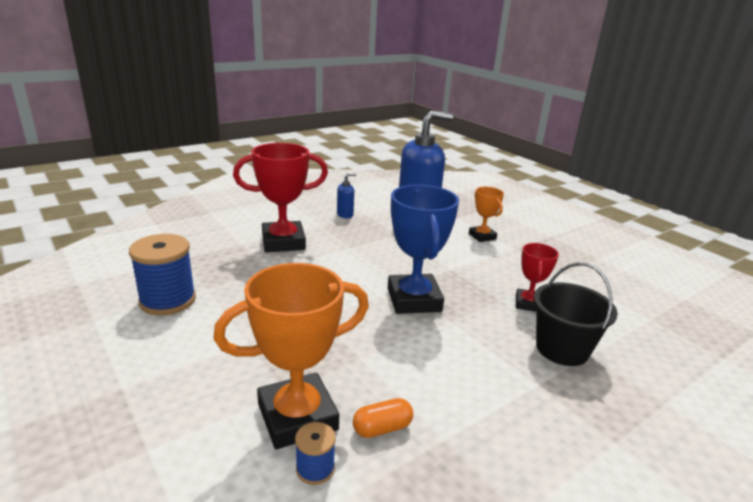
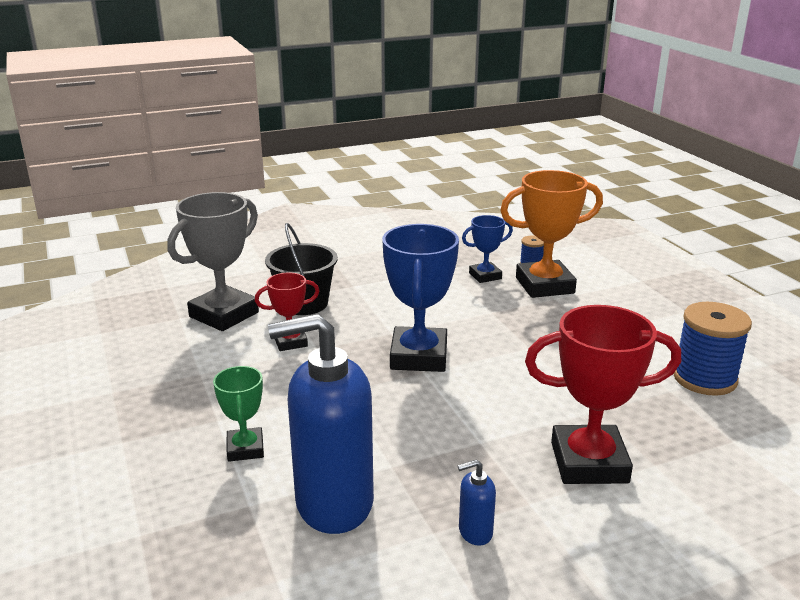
camera: 165 degrees left, 0 degrees up
orange capsule [353,398,413,438] -> blue trophy [462,215,513,283]
orange trophy [469,187,504,242] -> green trophy [213,366,264,462]
red trophy [516,243,559,312] -> red trophy turned 45 degrees clockwise [255,272,320,351]
none -> grey trophy [167,192,259,331]

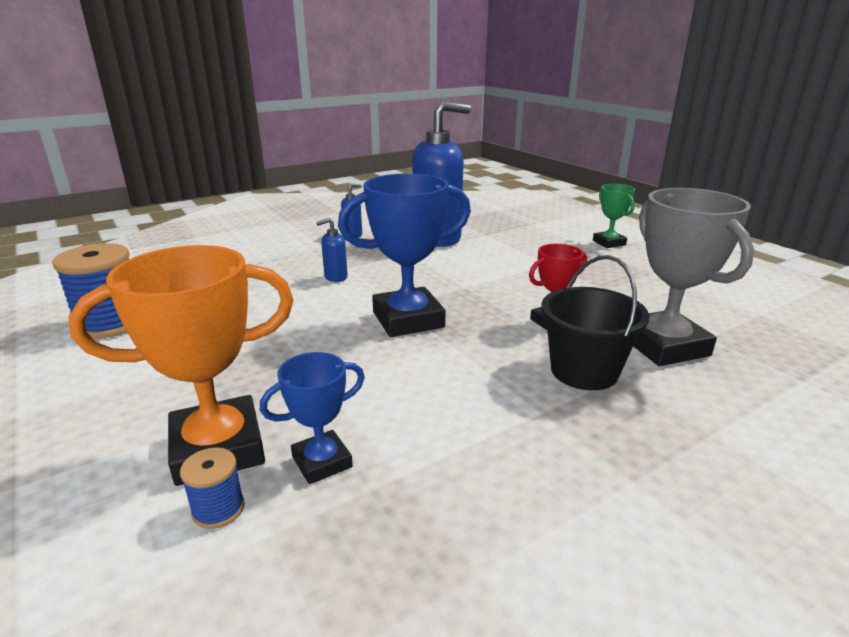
camera: 170 degrees right, 0 degrees up
grey trophy [167,192,259,331] -> grey trophy turned 45 degrees counterclockwise [633,188,754,366]
green trophy [213,366,264,462] -> green trophy moved to [593,184,635,248]
blue trophy [382,224,459,372] -> blue trophy turned 75 degrees clockwise [338,173,471,337]
red trophy [525,305,681,484] -> none
none -> blue soap dispenser [316,218,348,282]

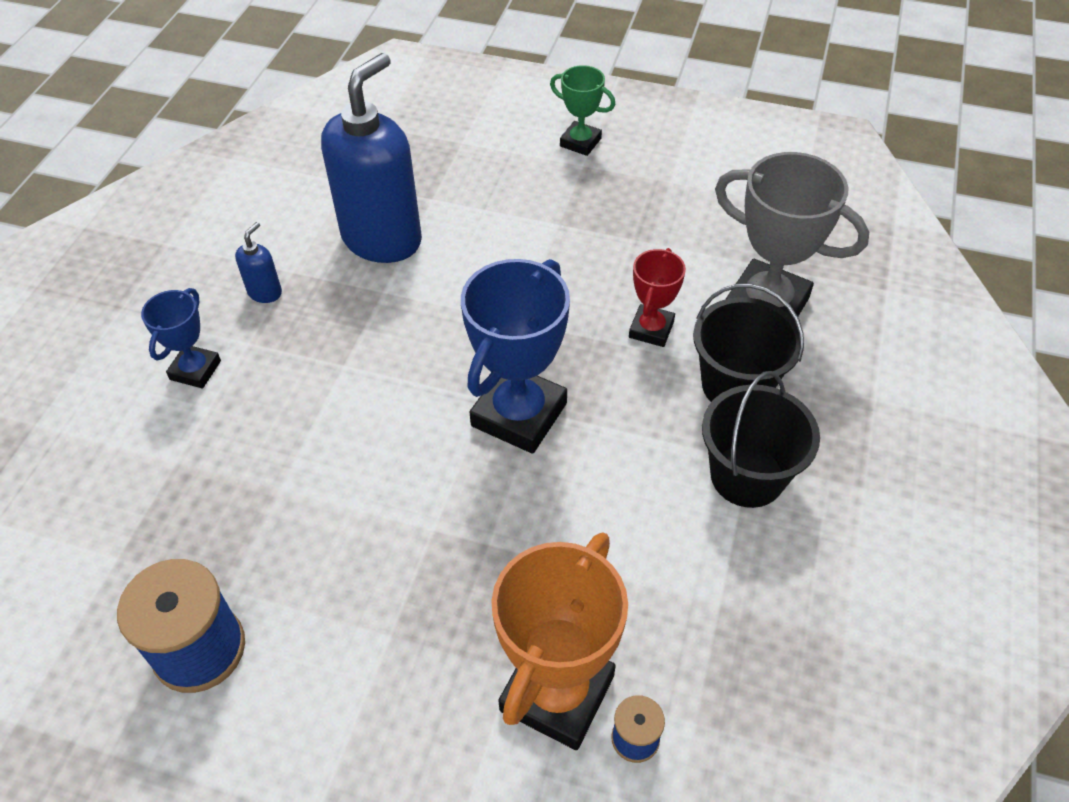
camera: 40 degrees left, 25 degrees up
blue trophy [260,352,365,484] -> blue trophy moved to [141,288,221,388]
blue soap dispenser [316,218,348,282] -> none
none -> black bucket [702,371,820,508]

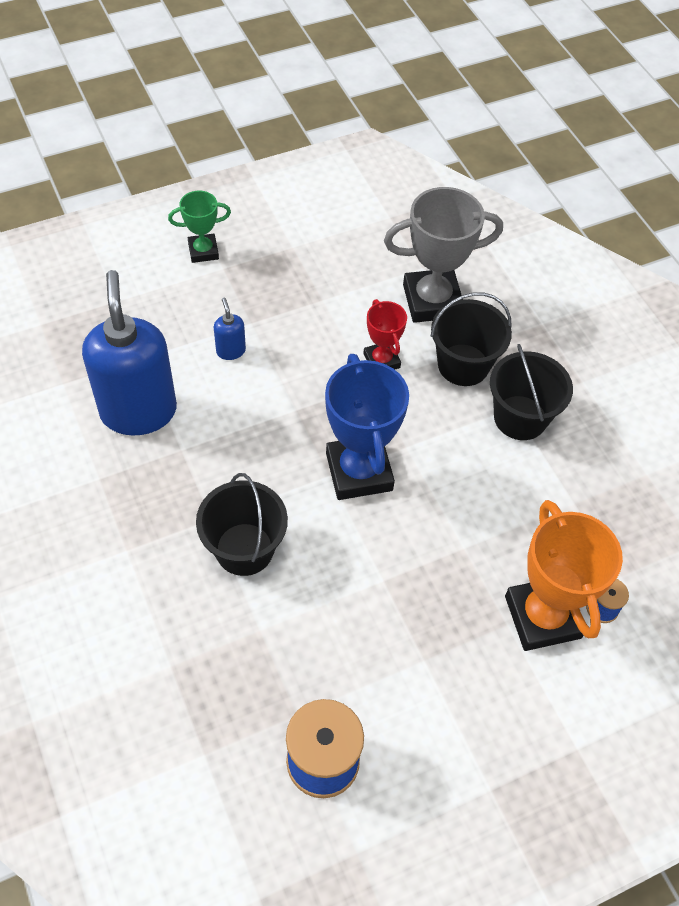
camera: 45 degrees left, 5 degrees up
blue trophy [141,288,221,388] -> none
blue soap dispenser [235,222,282,303] -> blue soap dispenser moved to [214,297,246,360]
none -> black bucket [196,473,288,576]

